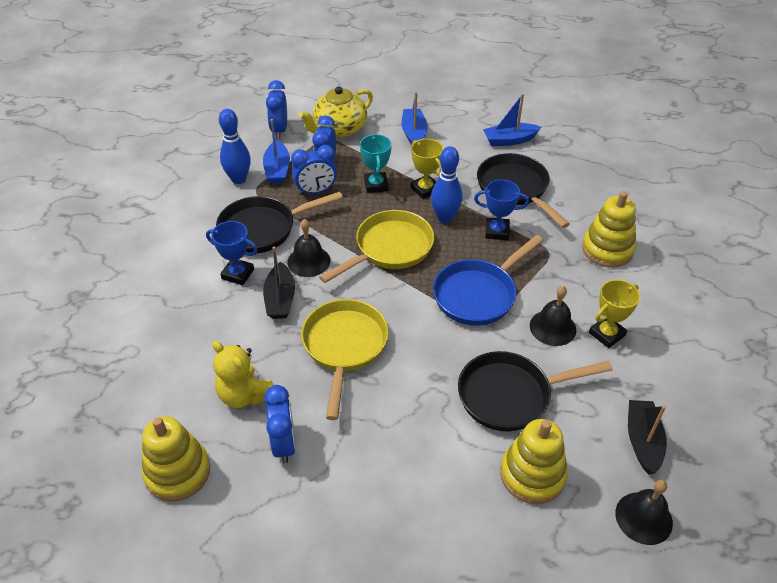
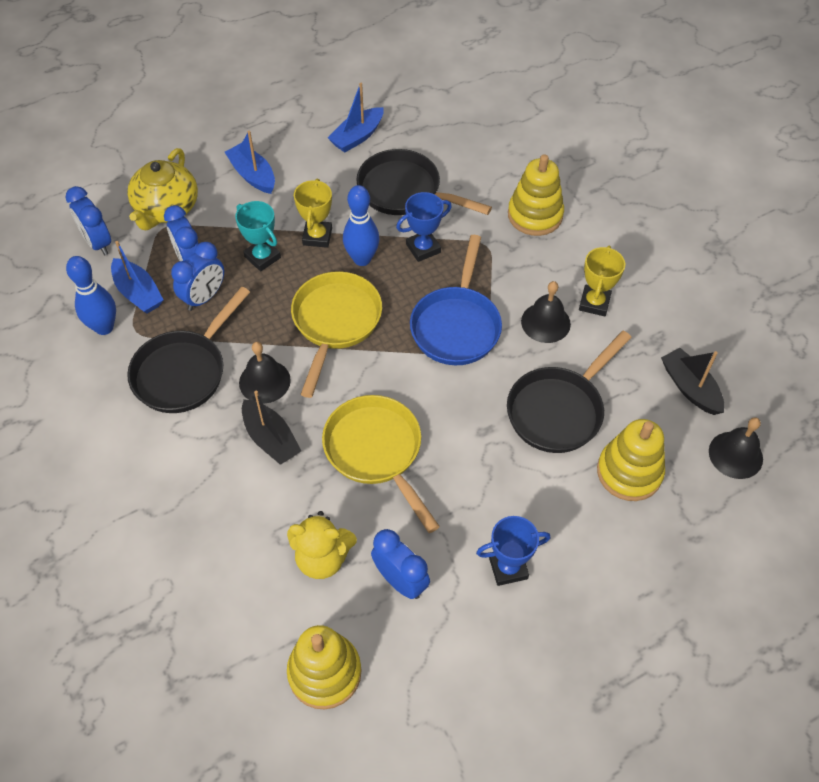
camera: 35 degrees left, 10 degrees up
blue trophy [206,221,258,285] -> blue trophy moved to [476,516,551,586]
yellow trophy [411,139,443,199] -> yellow trophy turned 75 degrees clockwise [294,179,332,248]

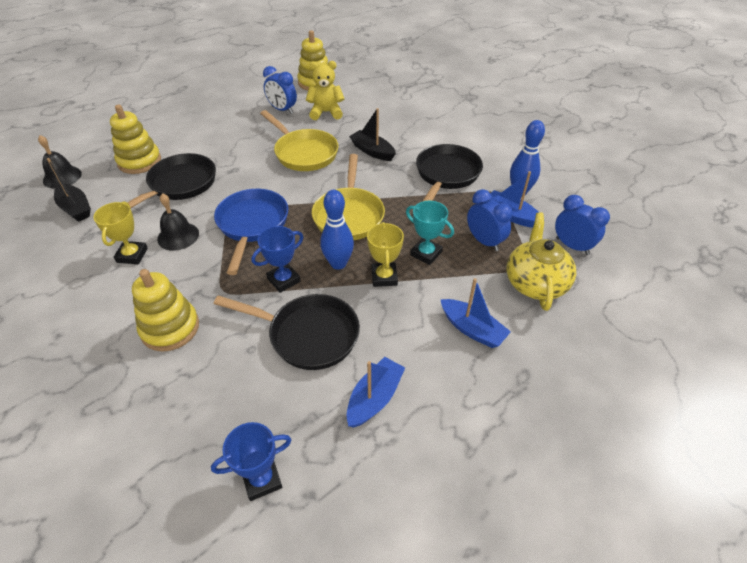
camera: 170 degrees right, 10 degrees down
blue clock [171,242,224,311] -> none
black bell [239,342,291,404] -> none
blue trophy [476,516,551,586] -> blue trophy moved to [211,422,291,501]

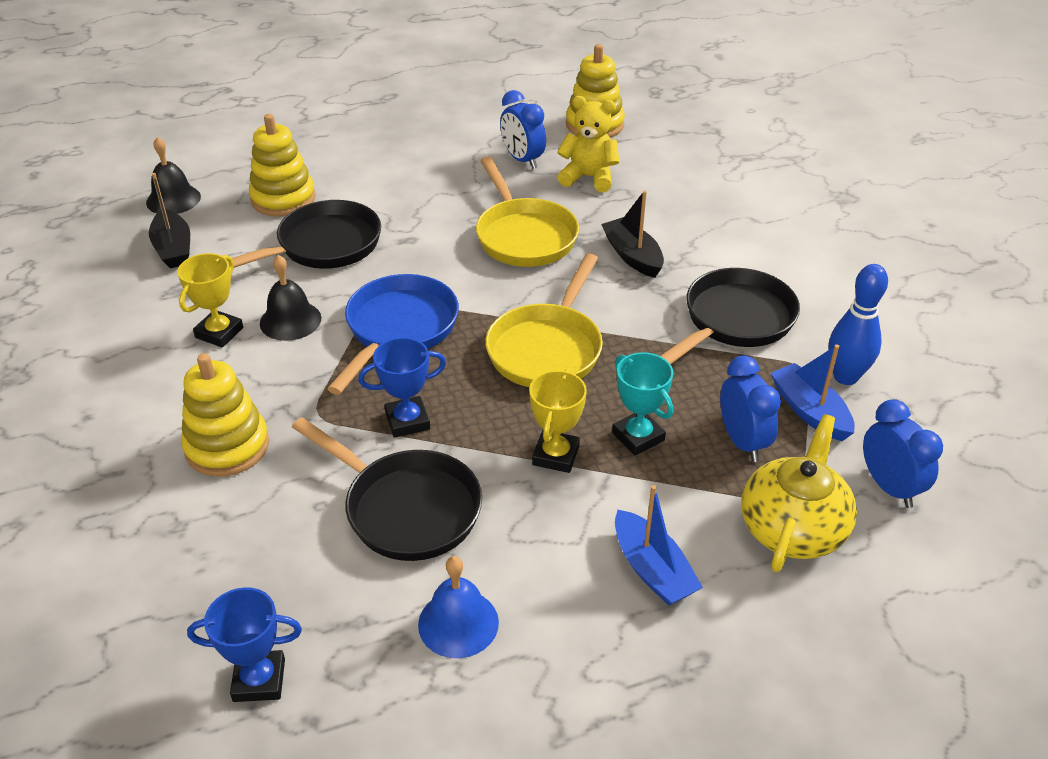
camera: 20 degrees right, 5 degrees down
blue bowling pin [320,190,354,270] -> none
blue boat [347,357,405,428] -> blue bell [418,556,499,658]

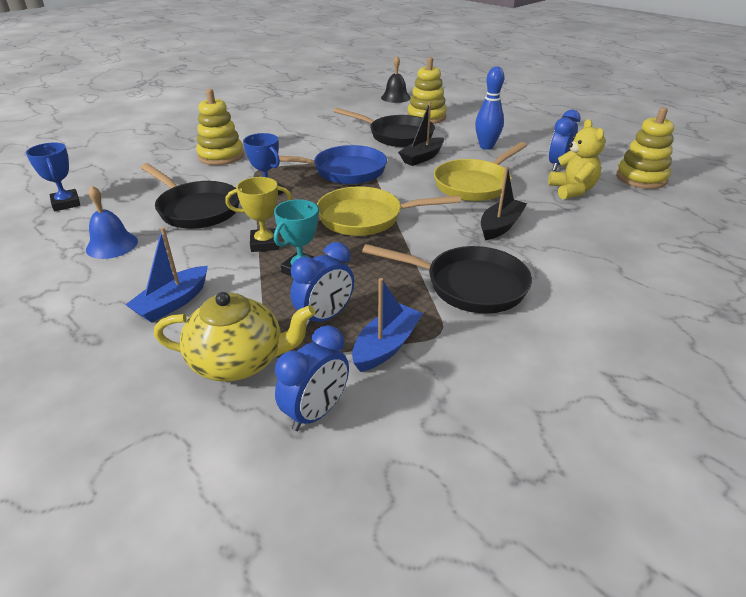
camera: 65 degrees right, 5 degrees down
black boat [149,173,190,268] -> black boat moved to [398,101,444,166]
yellow trophy [177,253,243,347] -> none
black bell [260,255,321,341] -> none
black pan [292,417,482,561] -> black pan turned 60 degrees counterclockwise [141,163,240,229]
blue bowling pin [829,264,888,385] -> blue bowling pin moved to [475,66,504,150]

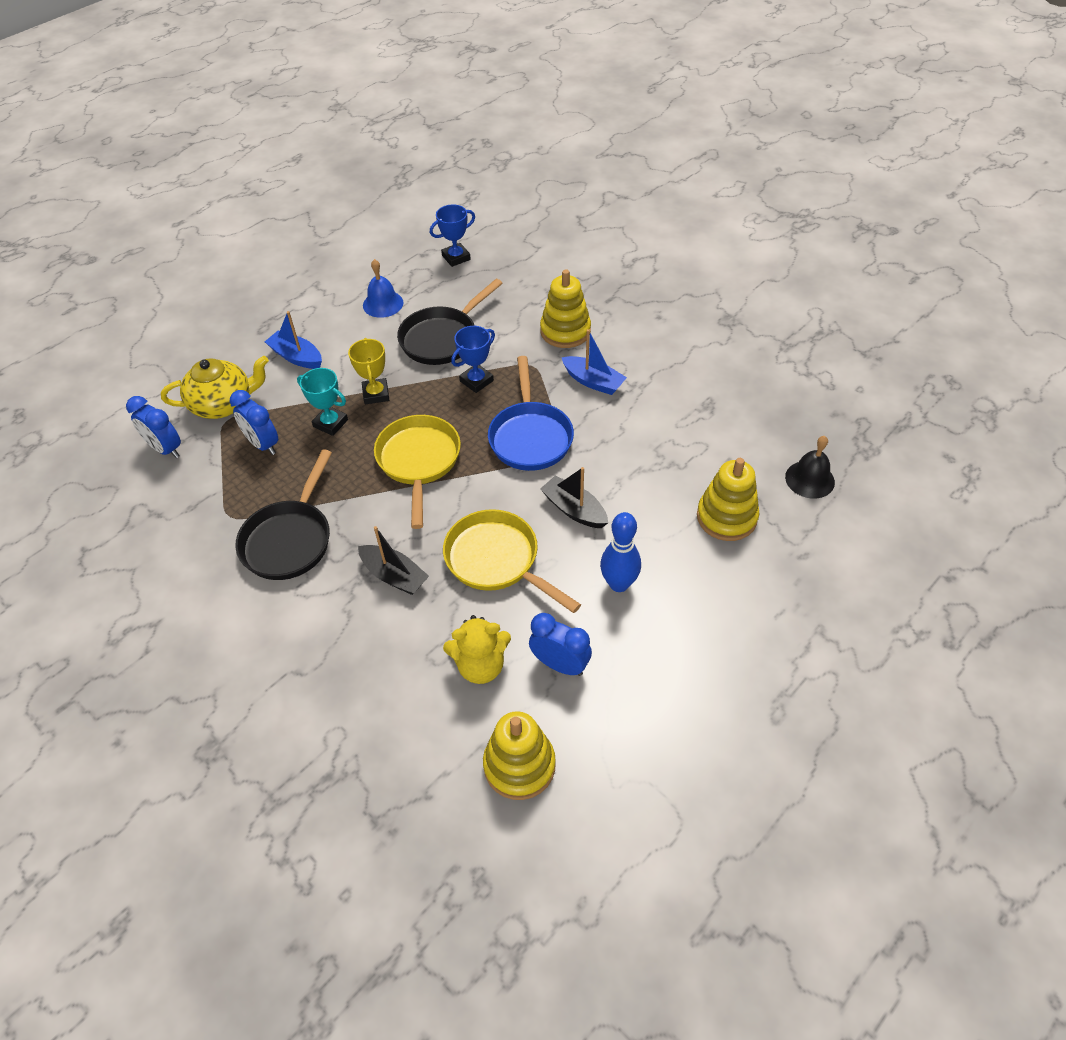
camera: 90 degrees right, 15 degrees up
yellow teapot [154,292,315,382] -> yellow teapot turned 105 degrees counterclockwise [161,356,269,419]
black pan [334,108,435,147] -> none
blue boat [352,278,423,372] -> blue boat moved to [561,329,627,395]

